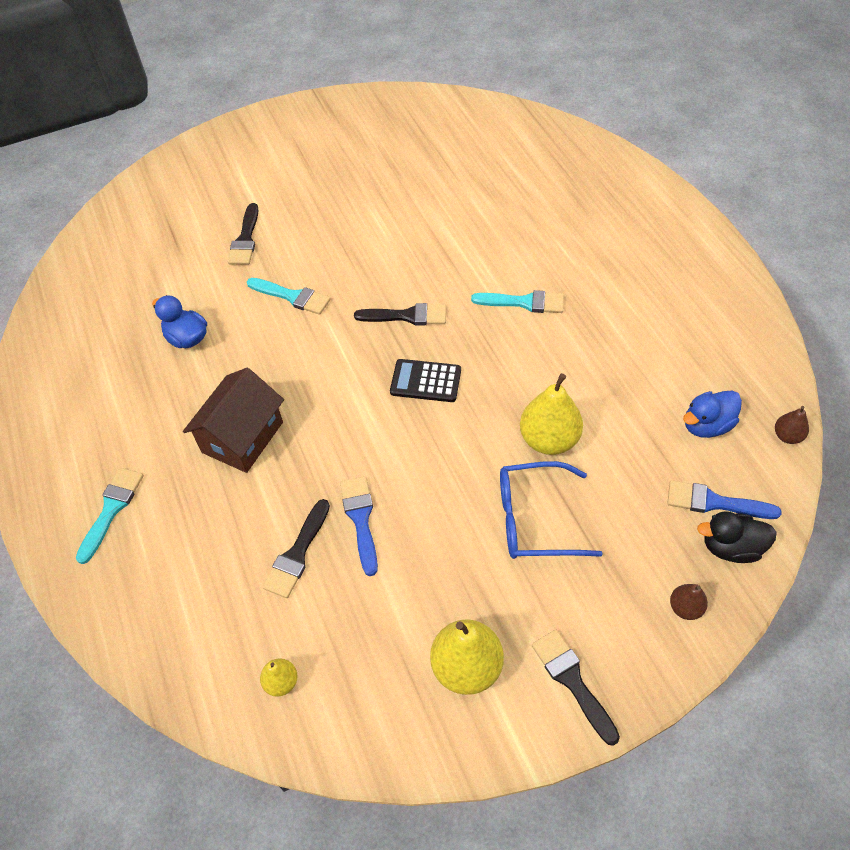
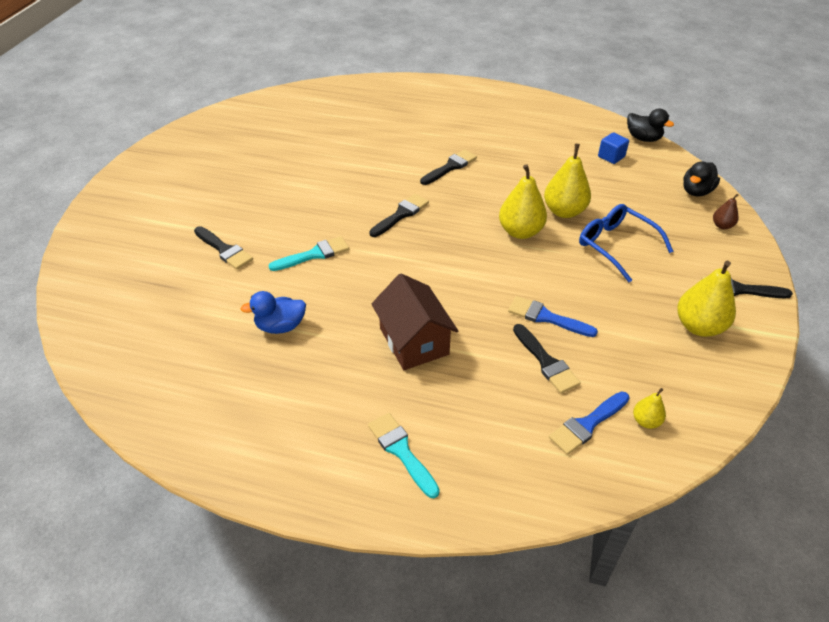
camera: 55 degrees left, 10 degrees down
black calculator [390,359,461,402] -> none
turquoise brush [471,290,564,313] -> black brush [420,149,477,185]
blue glasses [500,461,602,559] -> blue glasses turned 105 degrees clockwise [579,204,674,282]
blue brush [668,480,782,519] -> blue brush moved to [549,391,630,455]
blue duck [683,391,742,438] -> blue cube [598,132,629,164]
brown pear [775,406,809,444] -> black duck [627,109,674,142]
none -> yellow pear [499,164,547,239]

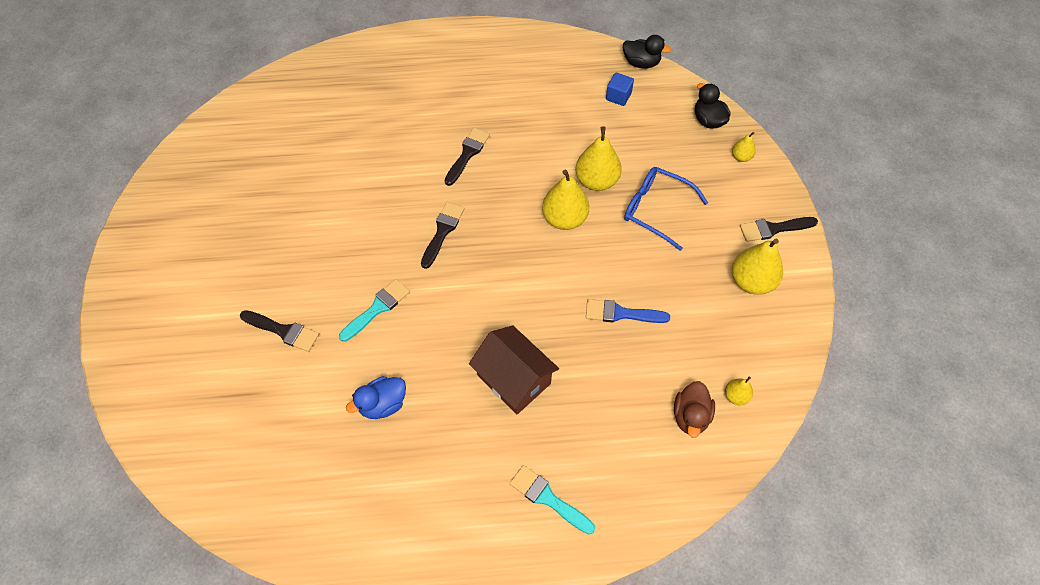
camera: 20 degrees left, 15 degrees up
black brush [513,324,581,393] -> none
blue brush [549,391,630,455] -> brown duck [674,381,715,438]
black duck [683,161,720,197] -> black duck turned 135 degrees clockwise [695,83,730,129]
brown pear [713,194,739,229] -> yellow pear [732,132,756,162]

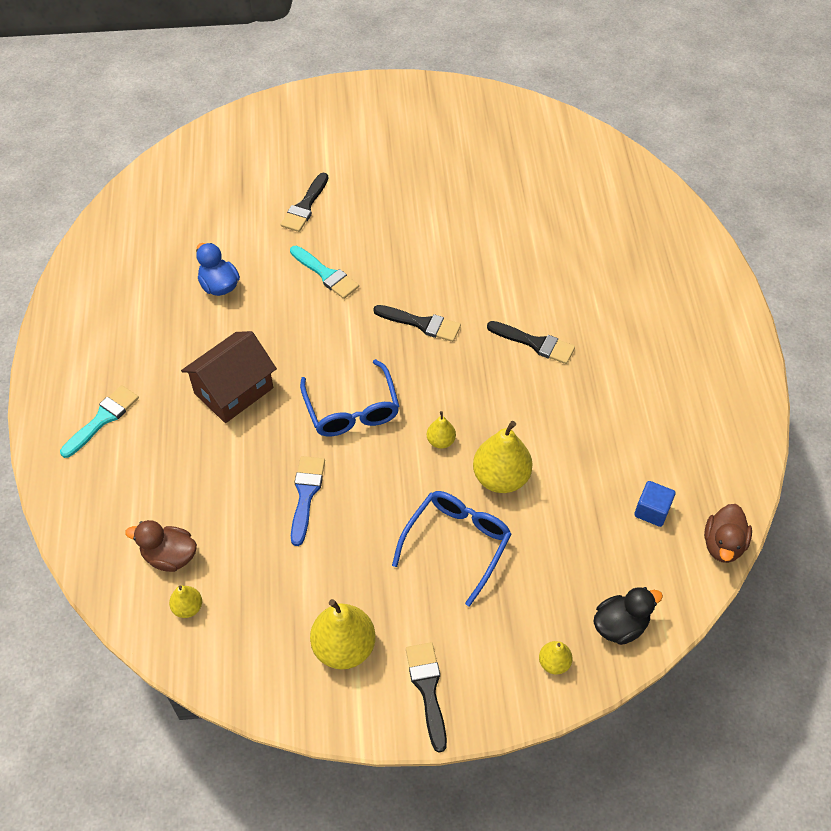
camera: 90 degrees right, 5 degrees down
yellow pear [542,170,589,230] -> yellow pear [427,411,456,449], size x0.51
black duck [623,35,671,69] -> brown duck [704,504,752,563]
none -> blue glasses [300,359,400,437]

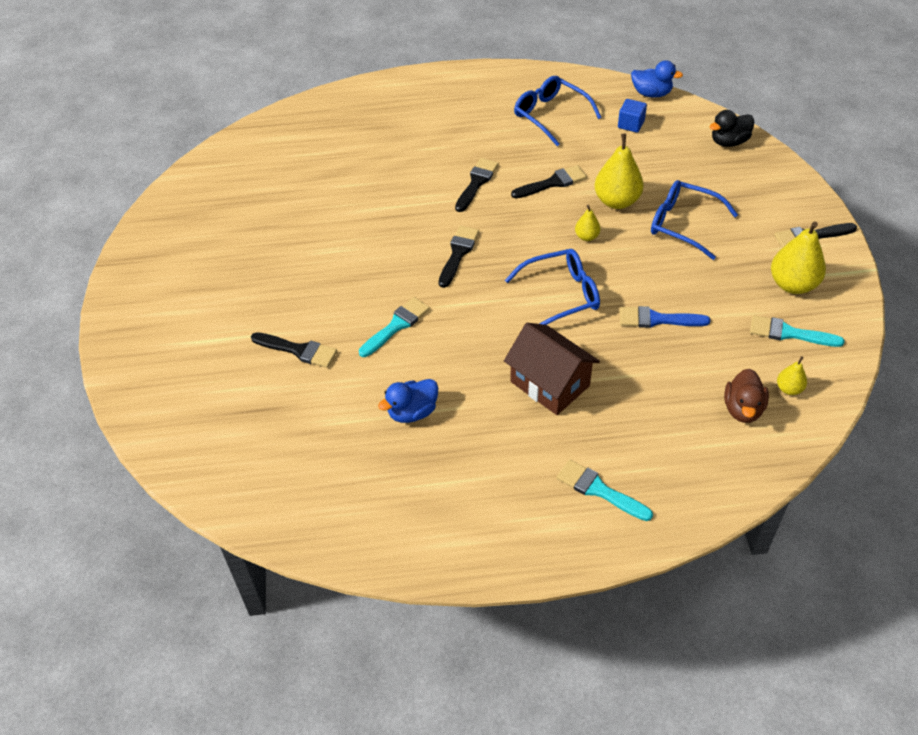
camera: 90 degrees left, 5 degrees down
yellow pear [539,641,573,674] -> none
black duck [594,587,663,645] -> black duck turned 90 degrees counterclockwise [709,110,755,147]
brown duck [704,504,752,563] -> blue duck [631,60,683,98]
none -> black brush [511,165,587,198]
none -> blue glasses [514,76,602,146]
none -> turquoise brush [750,315,845,347]

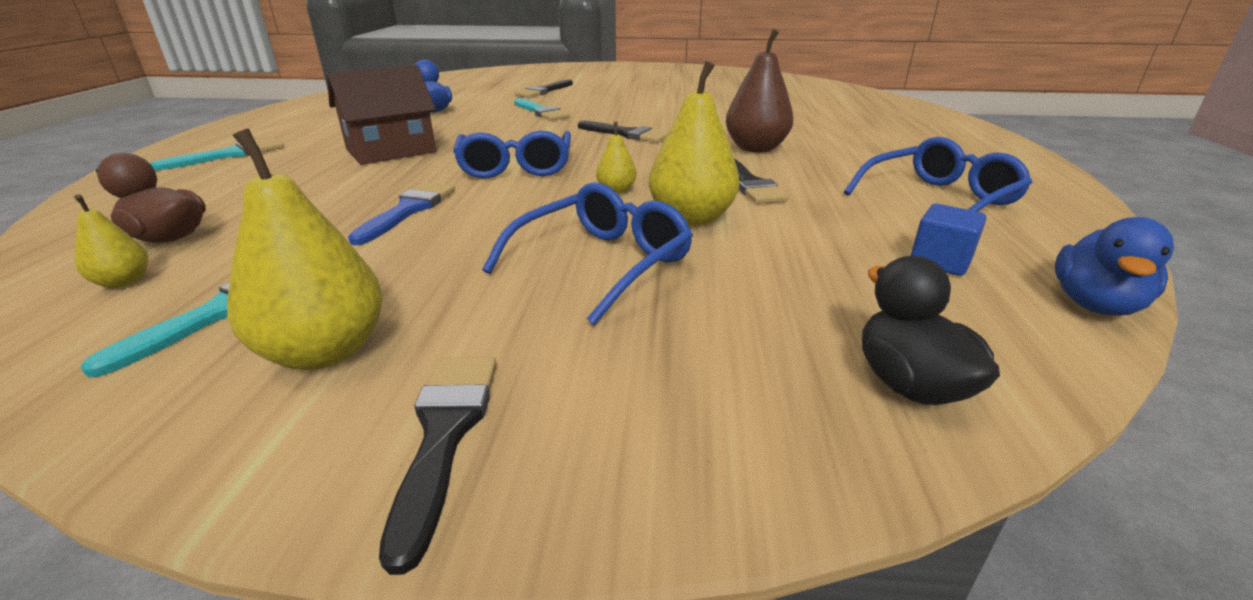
camera: 100 degrees right, 20 degrees down
black brush [455,158,499,212] -> brown pear [726,29,793,153]

